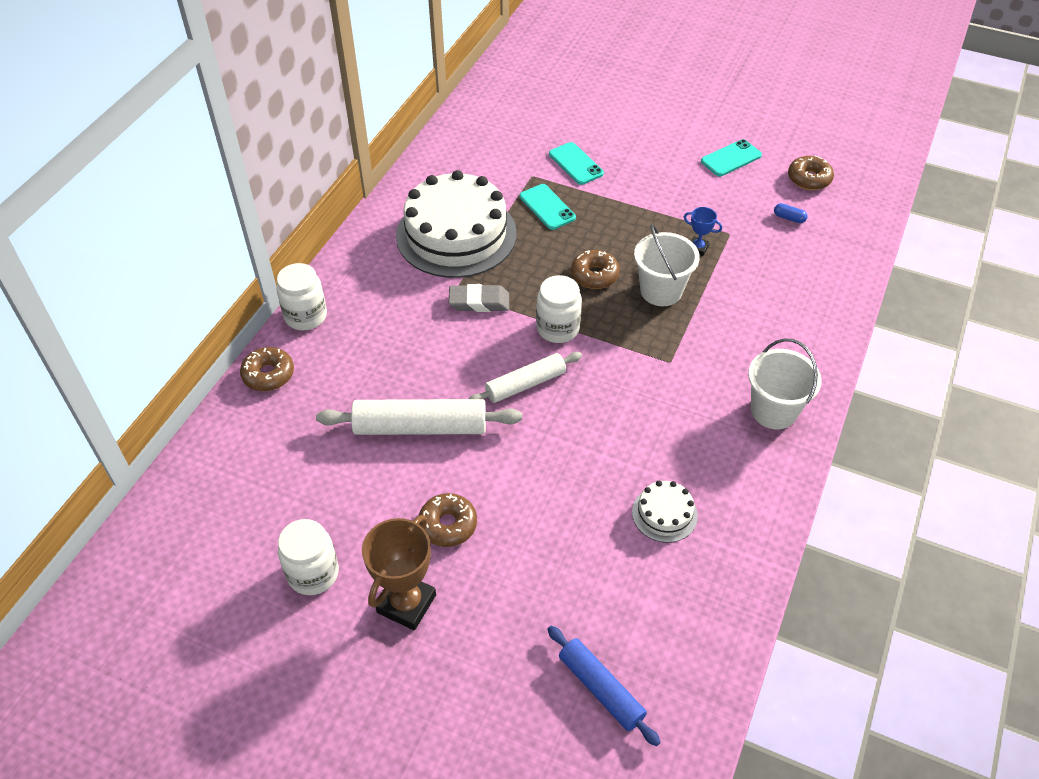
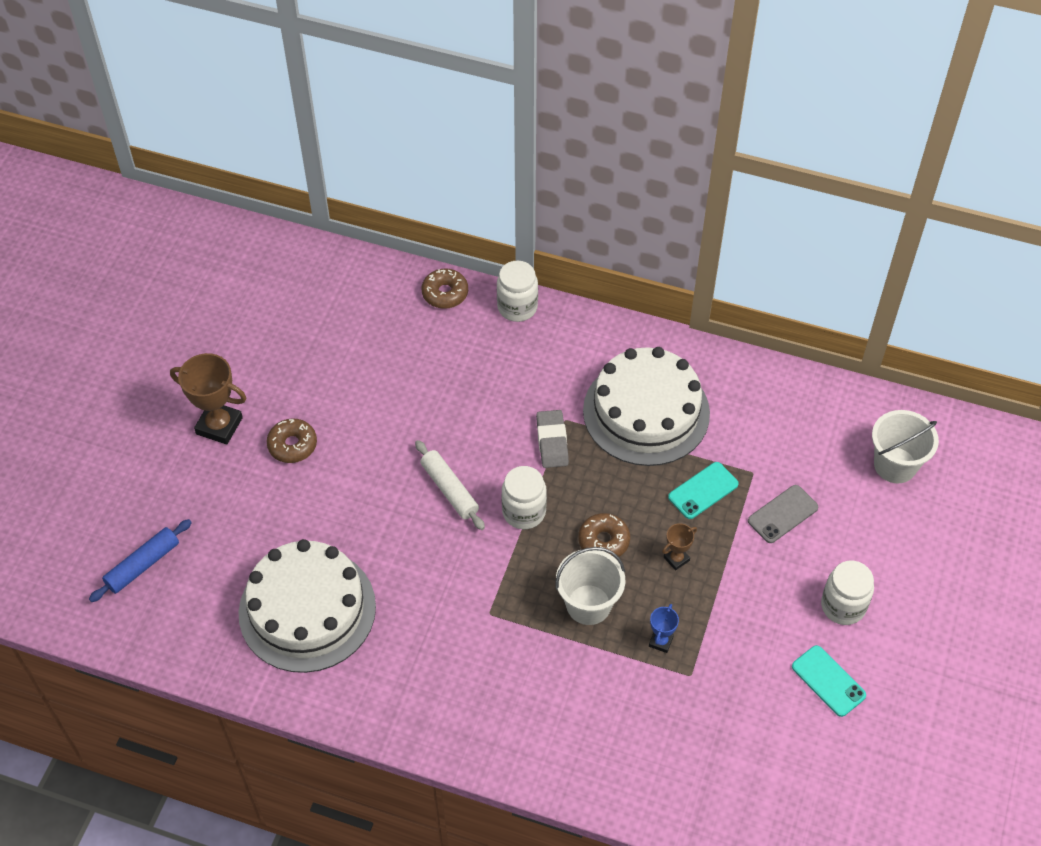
camera: 85 degrees right, 5 degrees up
white jar [278,519,339,595] -> white jar moved to [821,561,874,625]
white rolling pin [316,399,522,435] -> none
turquoise phone [549,142,604,185] -> grey phone [748,485,818,543]
white cake [632,481,698,543] -> white cake [239,539,376,673], size x2.29
white bucket [748,338,822,429] -> white bucket moved to [872,410,939,483]
blue capsule [774,203,808,223] -> none
brown donut [788,156,834,190] -> none
none -> brown trophy [662,523,697,570]

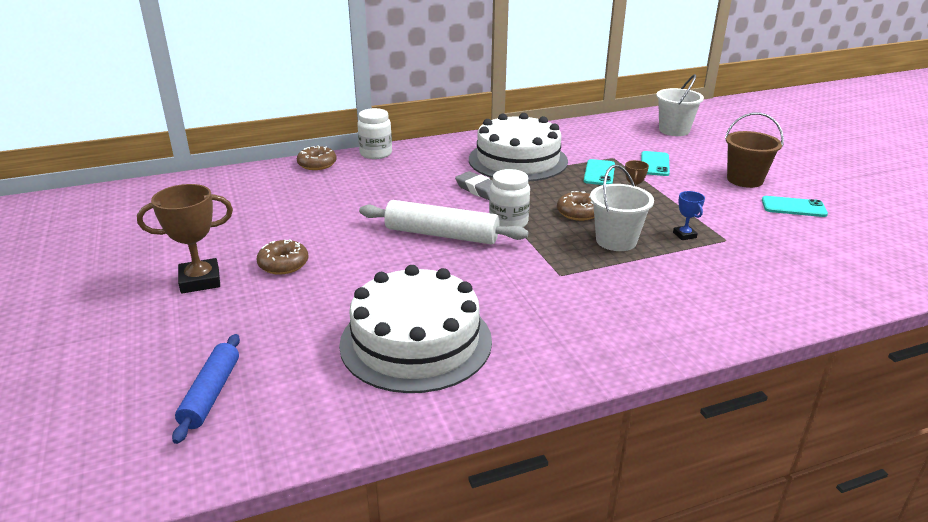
camera: 40 degrees left, 25 degrees down
white rolling pin [415,440,485,530] -> white rolling pin [359,200,528,245], size x1.54
grey phone [748,485,818,543] -> turquoise phone [641,151,670,176]
white jar [821,561,874,625] -> brown bucket [725,112,784,188]

